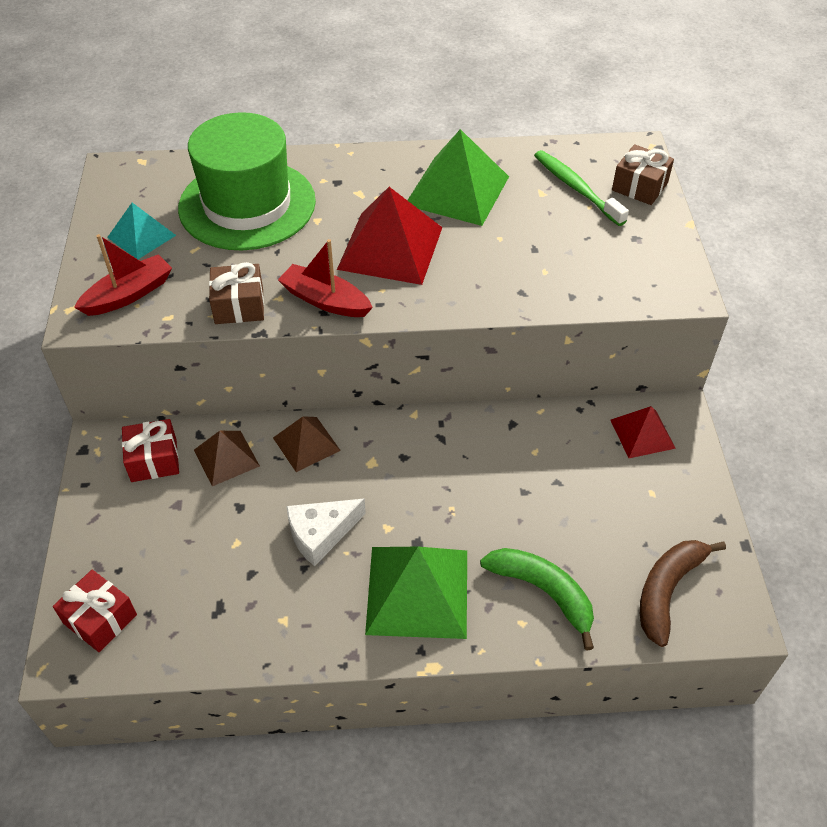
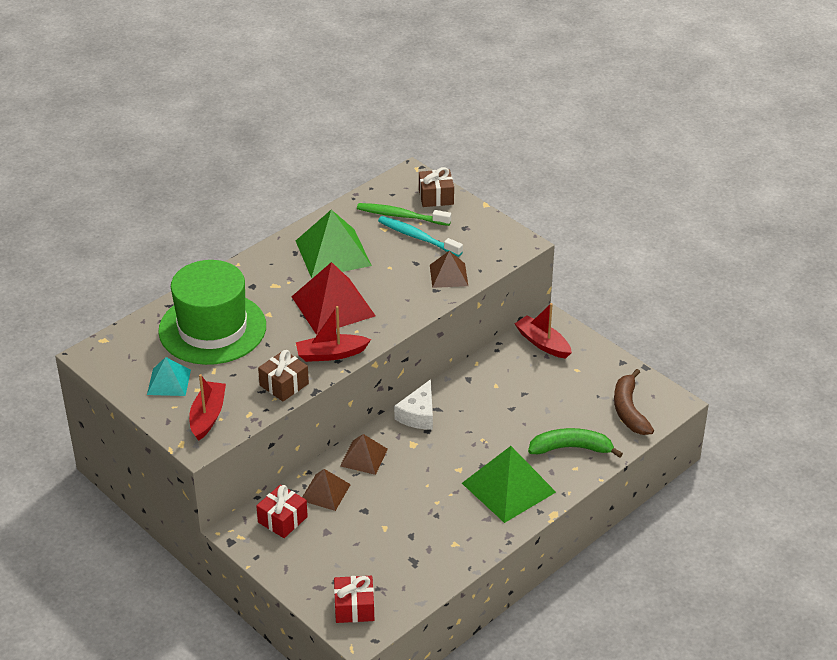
camera: 40 degrees left, 10 degrees down
white cheese [286,499,366,566] -> white cheese moved to [394,379,433,430]
red pyramid [610,406,676,458] -> red boat [514,303,572,359]
none -> turquoise toothbrush [378,216,463,257]
none -> brown pyramid [430,251,468,288]

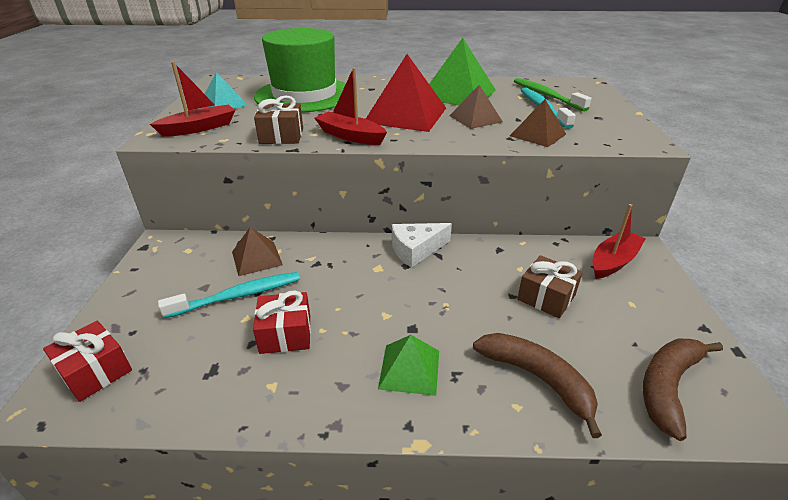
camera: 45 degrees right, 5 degrees down
red gift [256,485,308,538] -> red gift moved to [253,290,311,354]
brown pyramid [340,434,388,475] -> brown pyramid moved to [449,85,503,129]
brown gift [419,167,454,207] -> brown gift moved to [517,255,583,318]
green pyramid [462,446,556,523] -> green pyramid [378,335,439,396], size x0.57
red boat [514,303,572,359] -> red boat turned 45 degrees clockwise [593,204,646,279]
green banana [528,428,623,458] -> brown banana [473,333,602,438]
none -> turquoise toothbrush [158,272,300,319]

